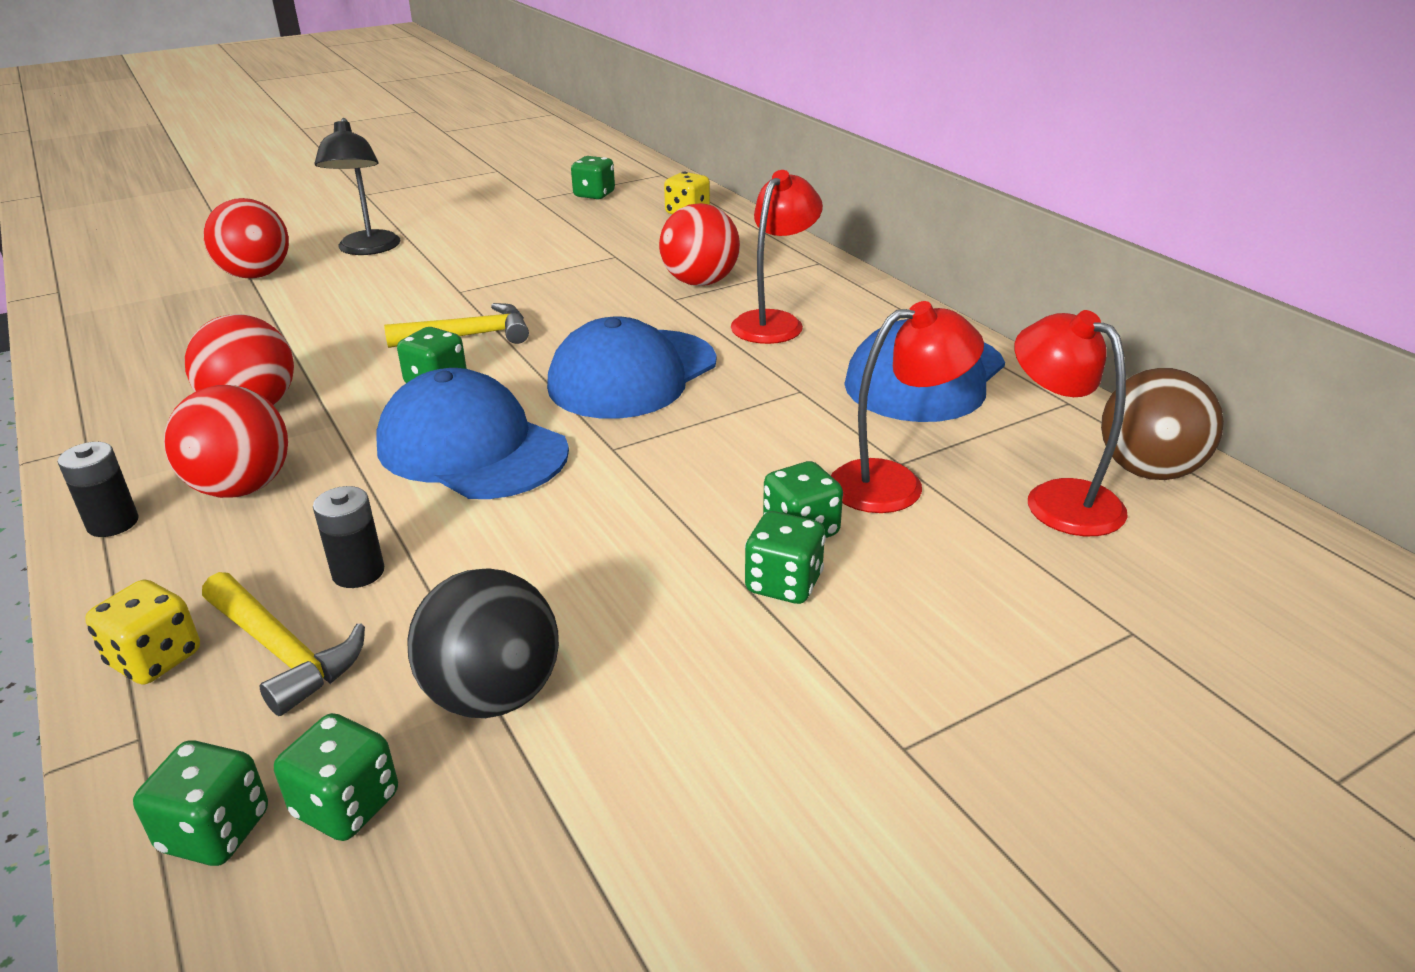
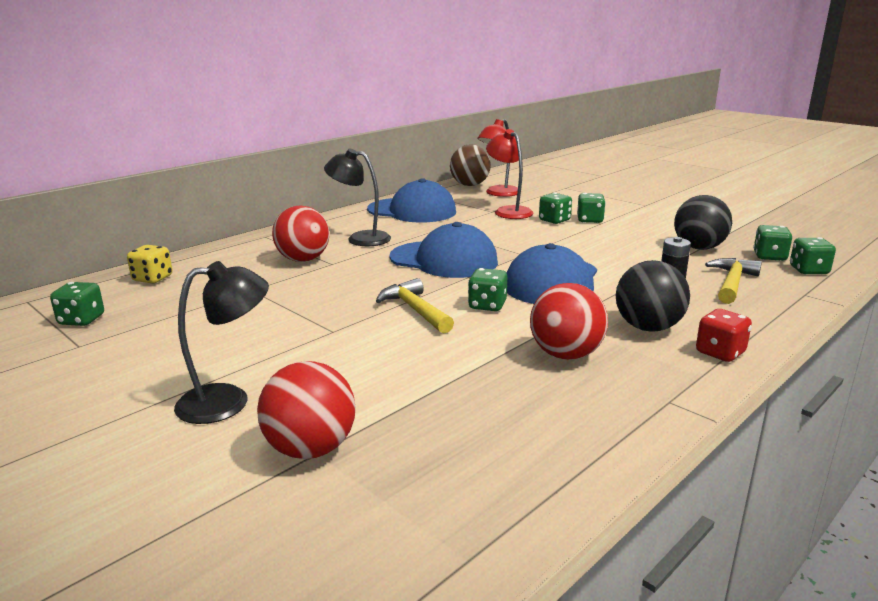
camera: 105 degrees left, 10 degrees down
black battery [58,442,139,537] -> red dice [696,309,752,362]
yellow dice [85,580,200,685] -> none
red ball [164,385,288,498] -> black ball [616,260,690,332]
red lamp [731,170,823,344] -> black lamp [324,149,391,246]

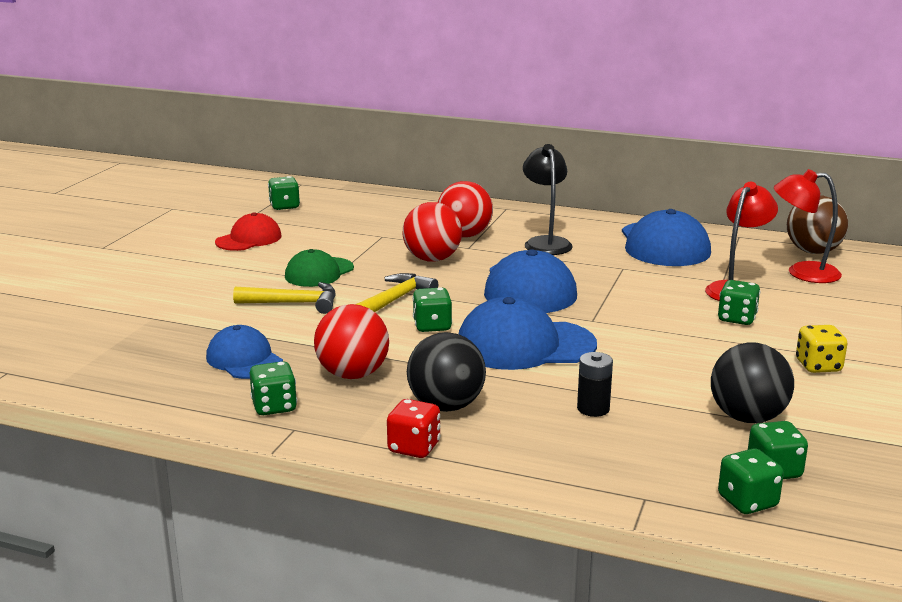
camera: 65 degrees right, 0 degrees up
yellow dice [127,245,172,283] -> yellow dice moved to [796,325,847,373]
black lamp [174,261,269,424] -> none
red ball [257,361,356,459] -> red ball moved to [403,202,462,262]
green dice [577,193,606,223] -> green dice moved to [250,361,297,415]
yellow hammer [705,258,762,304] -> yellow hammer moved to [233,282,336,314]
none -> blue cap [206,325,283,379]
none -> red cap [215,212,282,251]
none -> green cap [285,249,354,287]

